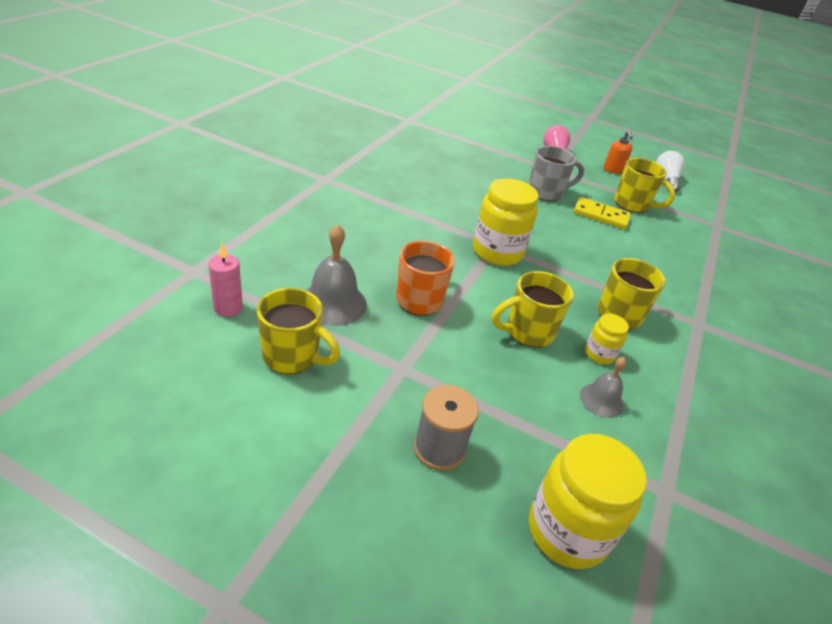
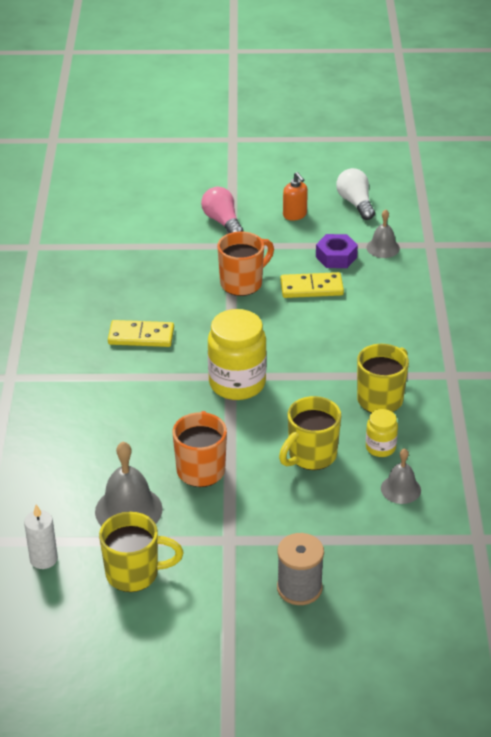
camera: 20 degrees left, 0 degrees up
pink candle [208,244,243,317] -> white candle [24,504,58,569]
grey mug [529,146,584,201] -> orange mug [217,231,274,296]
yellow jar [529,434,647,569] -> none
yellow mug [614,158,675,213] -> purple nut [316,234,358,268]
none -> yellow domino [108,320,174,347]
none -> grey bell [366,209,400,258]

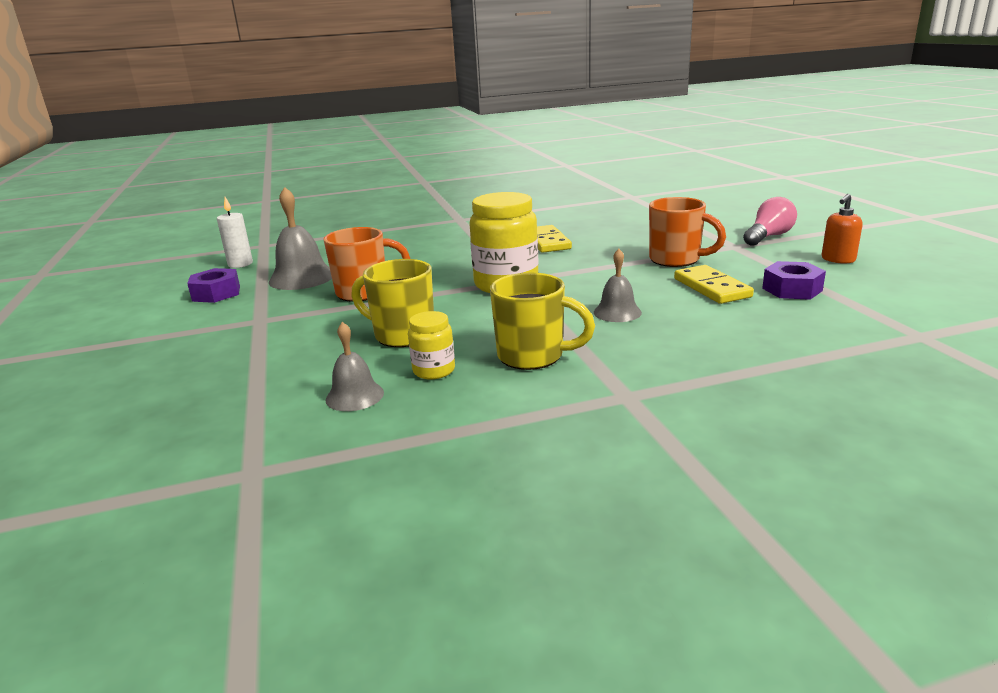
camera: 75 degrees right, 15 degrees down
yellow mug [99,512,184,592] -> purple nut [187,268,240,303]
grey spool [277,533,324,605] -> none
white light bulb [336,168,375,220] -> none
grey bell [366,209,400,258] -> grey bell moved to [594,249,642,322]

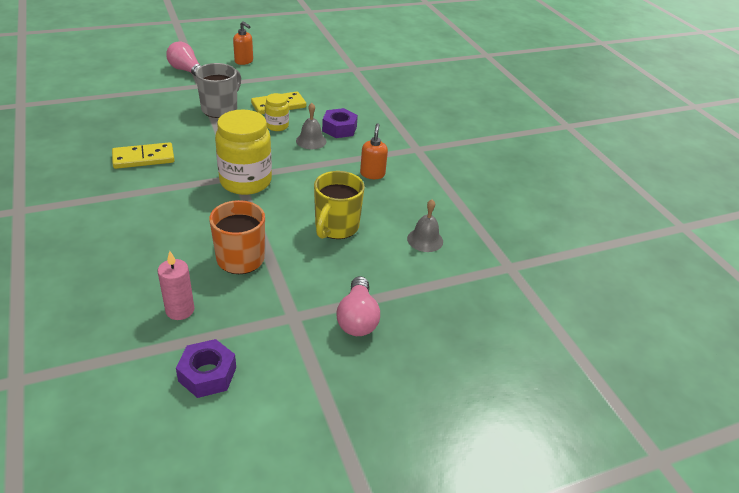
camera: 100 degrees left, 15 degrees up
white candle [217,197,253,268] -> none
grey bell [269,187,332,290] -> pink candle [157,251,194,320]
yellow jar [408,311,455,380] -> yellow jar moved to [265,93,289,131]
yellow mug [490,273,595,370] -> orange soap dispenser [360,123,388,179]
orange mug [649,197,726,267] -> grey mug [195,63,241,118]
purple nut [762,261,826,300] -> purple nut moved to [322,108,358,138]
none -> pink light bulb [337,276,380,336]

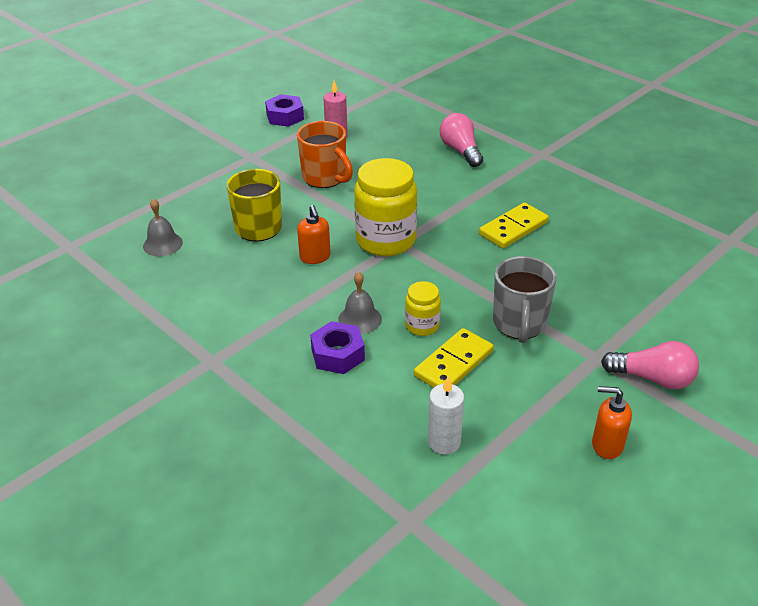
camera: 160 degrees right, 0 degrees up
pink light bulb [337,276,380,336] -> pink light bulb moved to [439,113,483,167]
orange soap dispenser [360,123,388,179] -> orange soap dispenser moved to [297,205,331,264]
none -> white candle [428,376,464,455]

